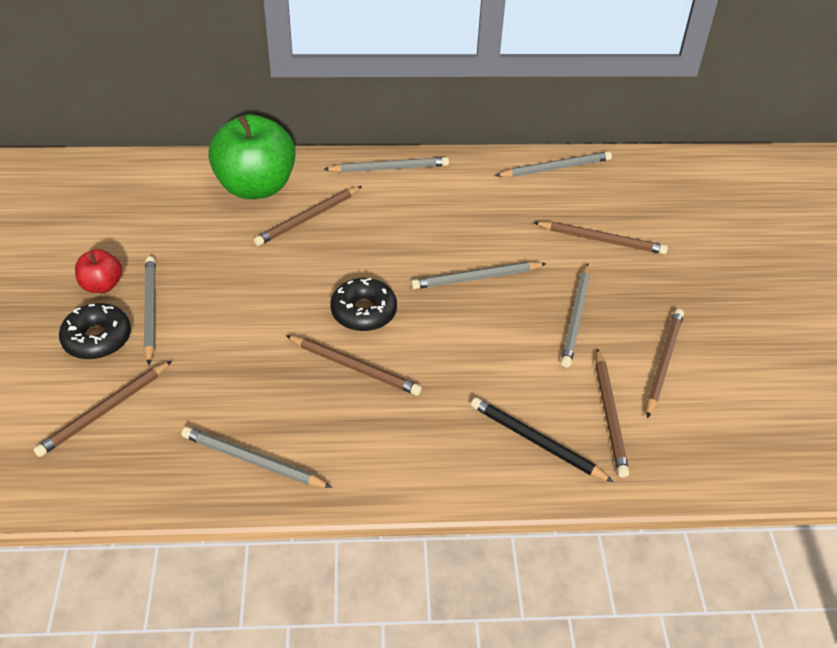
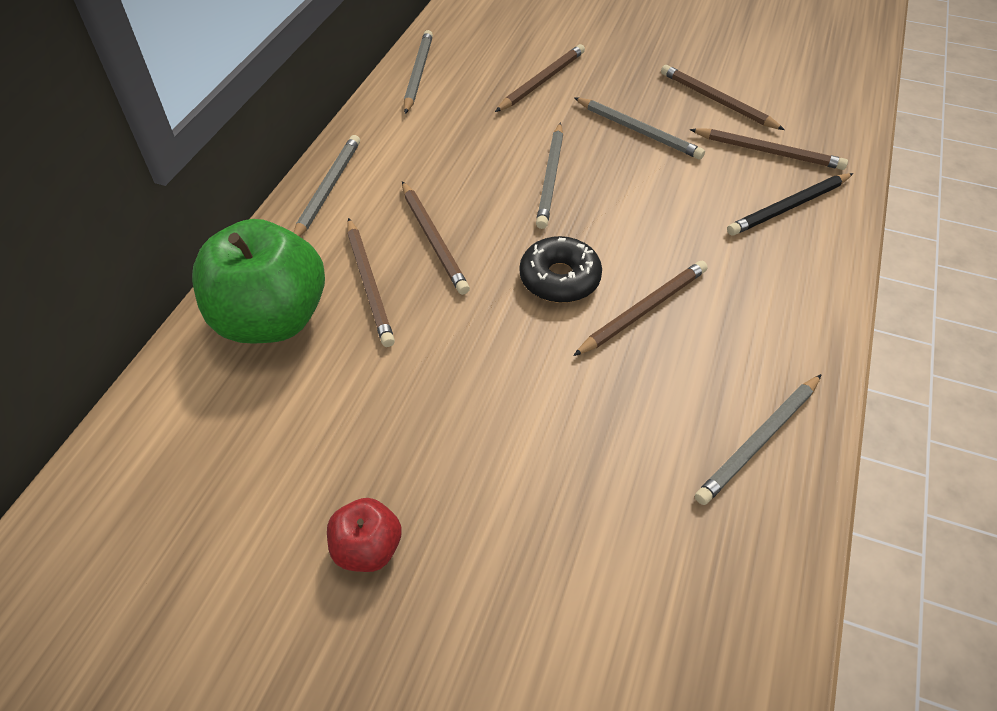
camera: 65 degrees left, 5 degrees up
brown pencil [33,361,172,457] -> brown pencil moved to [402,181,470,295]
black donut [59,303,131,360] -> none
grey pencil [144,256,156,365] -> none

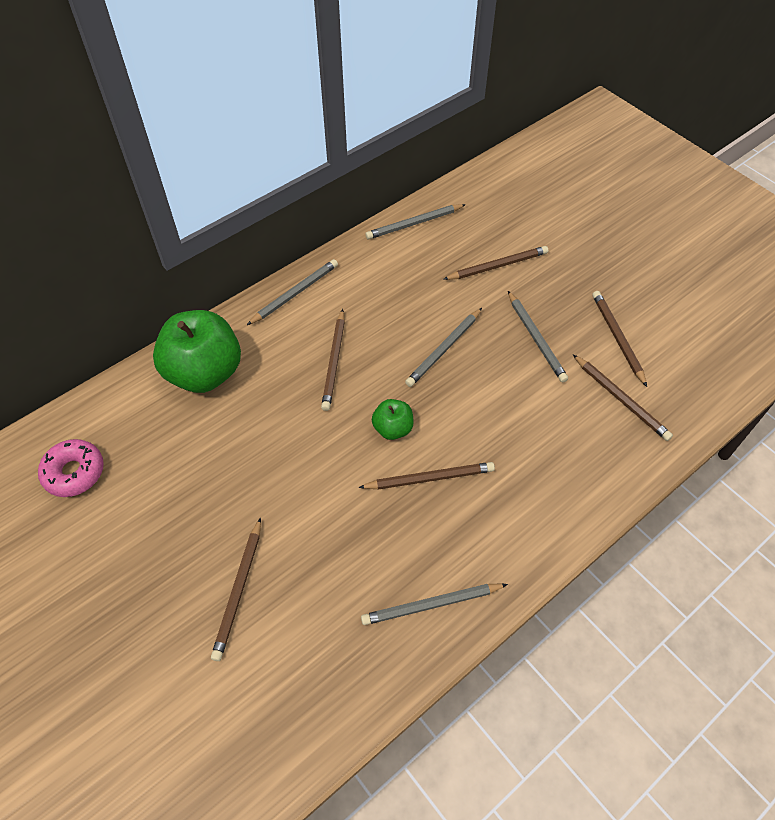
camera: 30 degrees right, 5 degrees up
red apple [327,498,402,572] -> none
brown pencil [347,218,395,347] -> brown pencil moved to [211,517,261,661]
grey pencil [404,30,433,114] -> grey pencil turned 150 degrees counterclockwise [365,204,466,239]
black donut [519,236,602,303] -> green apple [372,399,414,440]
black pencil [727,173,853,236] -> none
none -> pink donut [38,439,104,497]

